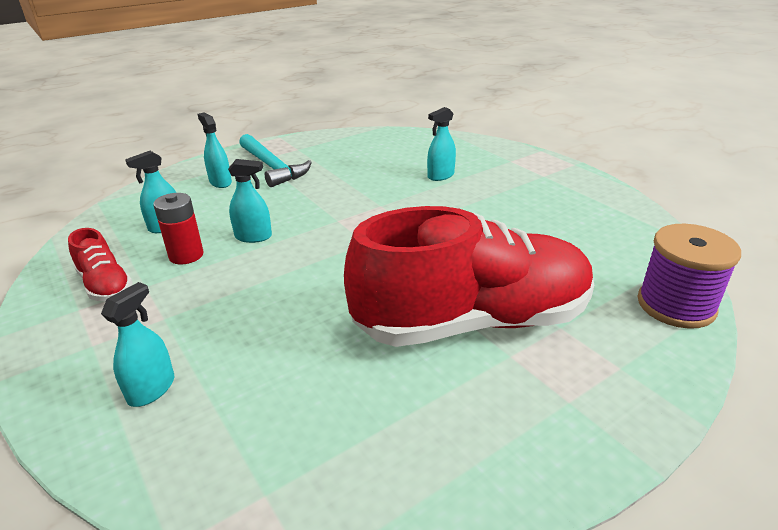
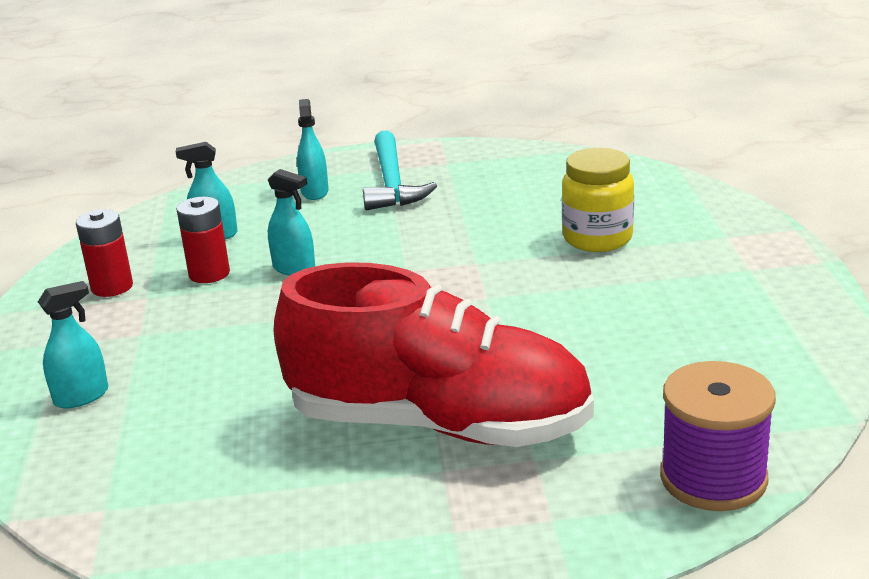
camera: 30 degrees right, 5 degrees down
red shoe [68,228,133,301] -> red battery [76,209,133,297]
turquoise spray bottle [427,107,456,181] -> yellow jar [562,148,634,252]

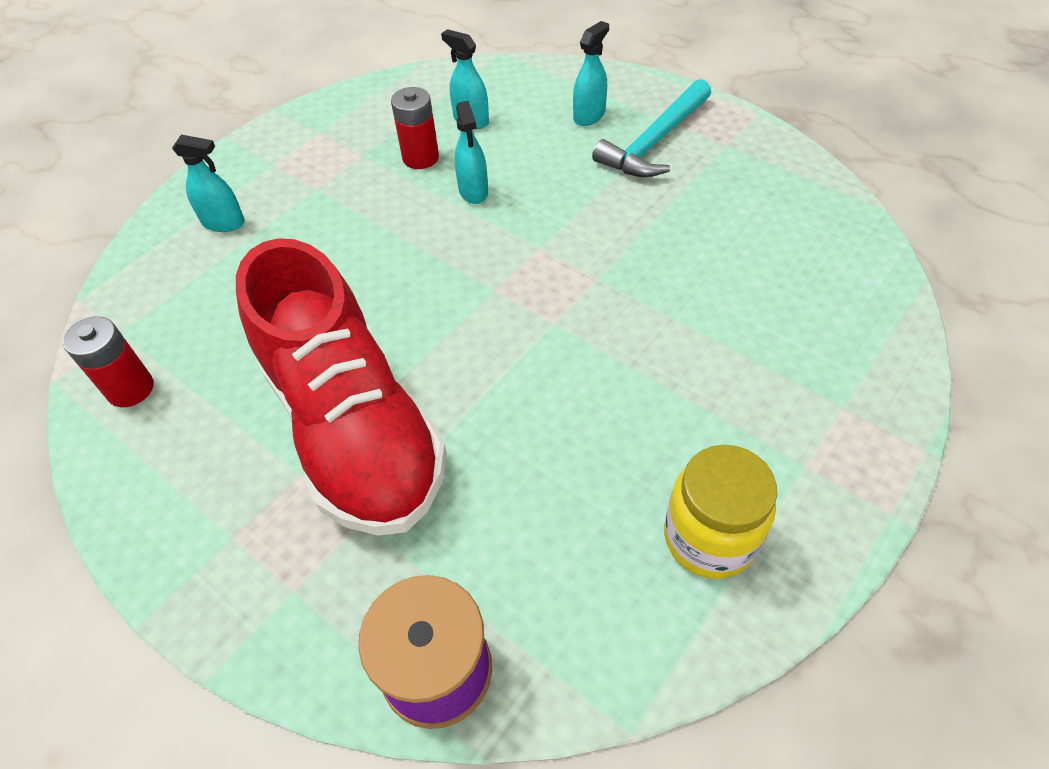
camera: 45 degrees right, 25 degrees up
red battery [76,209,133,297] -> red battery moved to [63,316,153,407]
yellow jar [562,148,634,252] -> yellow jar moved to [664,445,777,579]

